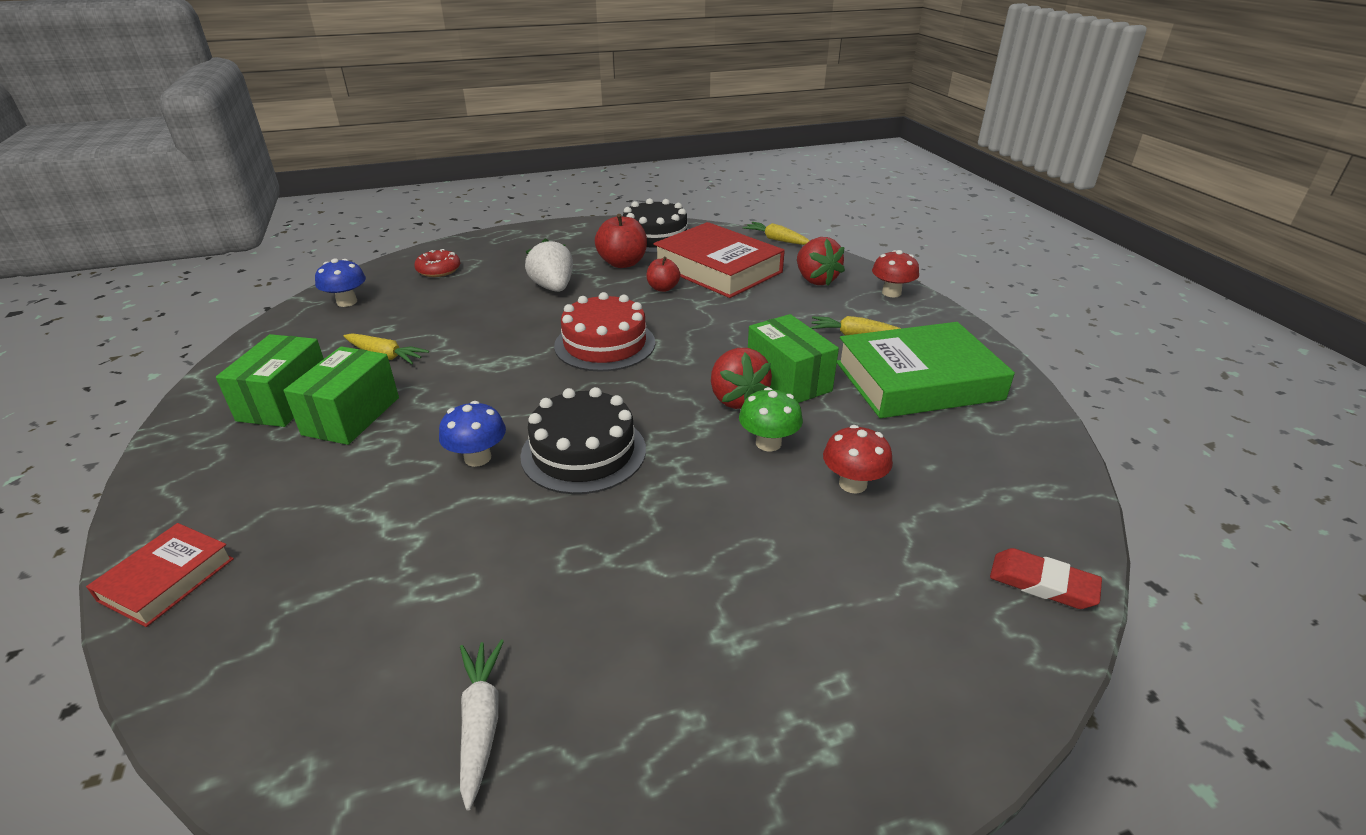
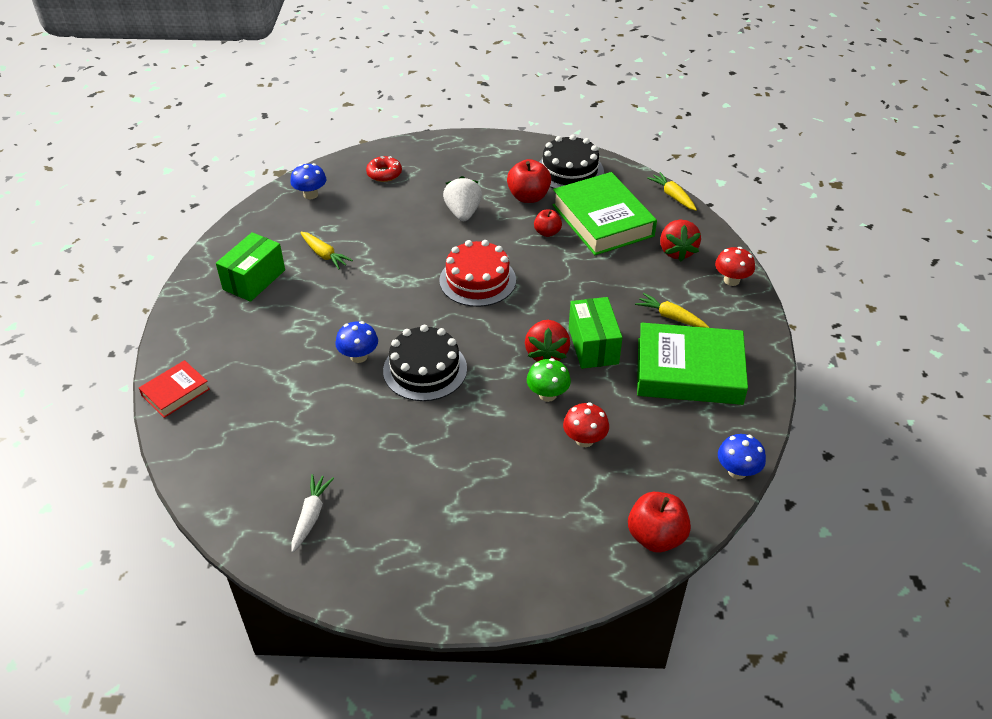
camera: 20 degrees right, 10 degrees up
green box [284,346,399,445] -> none
red book [653,222,785,298] -> green book [552,172,657,255]
red eraser [990,548,1102,609] -> red apple [628,492,691,552]
none -> blue mushroom [718,434,766,479]

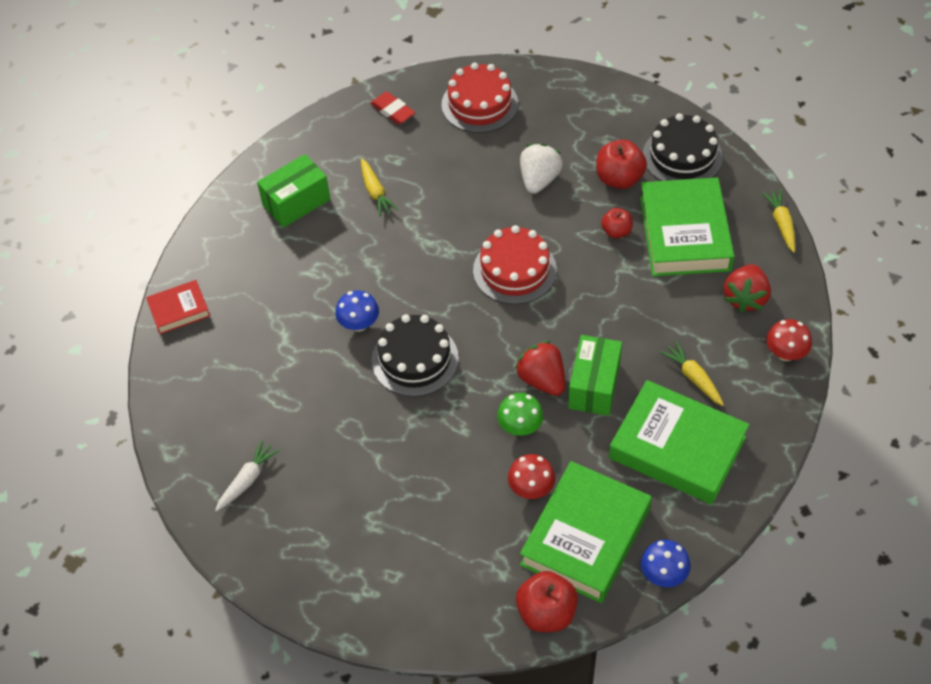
camera: 25 degrees right, 10 degrees up
blue mushroom [290,163,327,199] -> red eraser [370,91,415,125]
red donut [366,156,402,182] -> red cake [442,63,518,133]
red strawberry [525,320,570,361] -> red strawberry turned 120 degrees clockwise [515,341,565,396]
none -> green book [520,461,652,603]

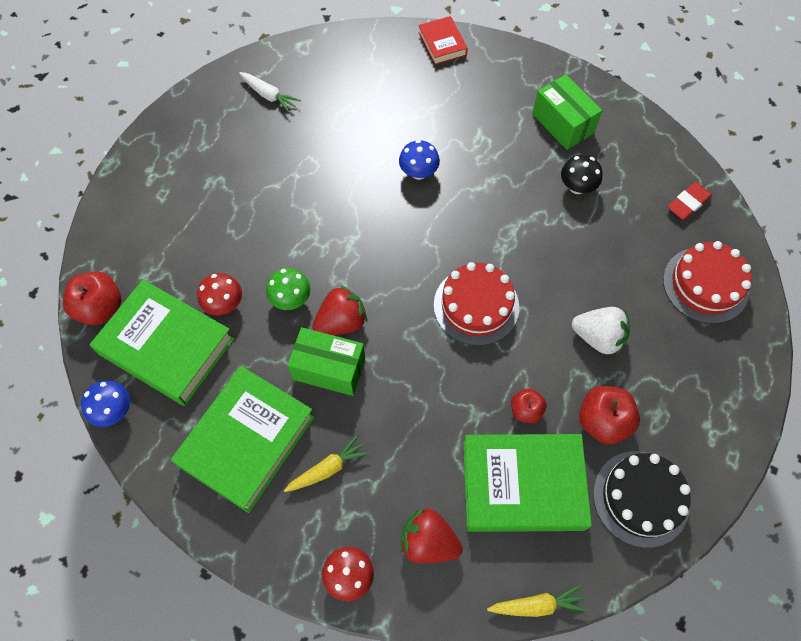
camera: 90 degrees right, 10 degrees up
yellow carrot [361,158,398,217] -> black mushroom [561,155,603,194]
black cake [372,314,459,397] -> none

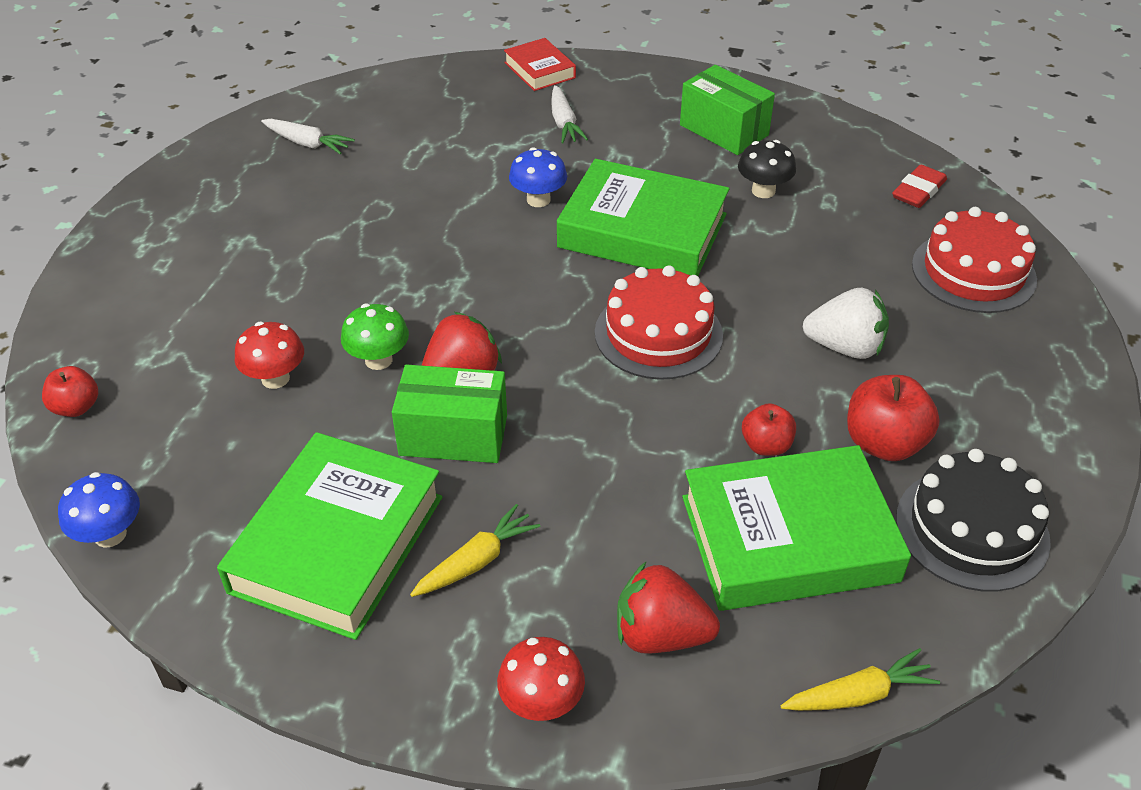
camera: 10 degrees left, 20 degrees down
red apple [63,271,121,325] -> red apple [42,366,98,417], size x0.61
green book [90,279,234,406] -> green book moved to [557,159,730,276]
none -> white carrot [551,85,588,143]

